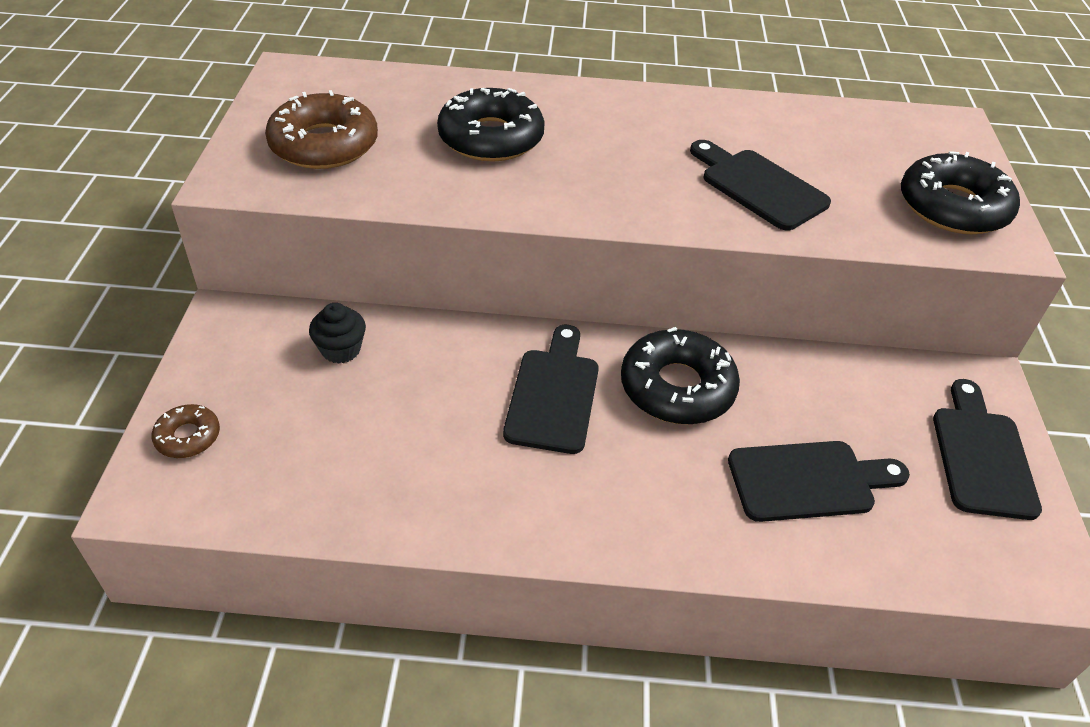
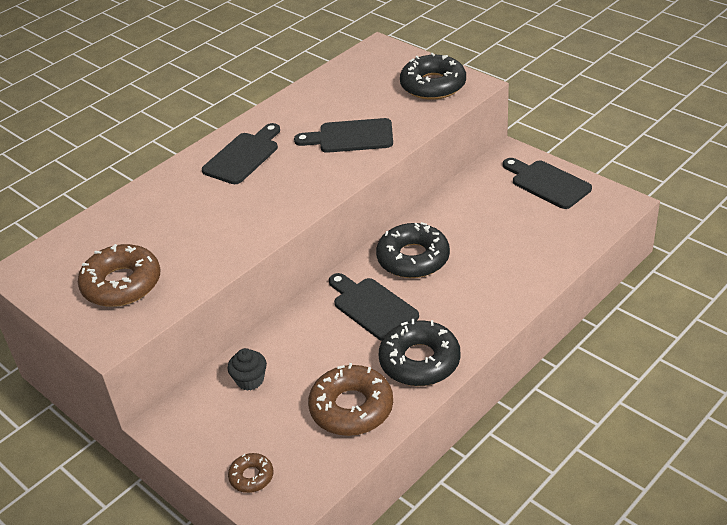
camera: 45 degrees left, 5 degrees down
black donut [437,88,545,162] -> black donut moved to [379,319,460,386]
black cutting board [728,441,910,522] -> black cutting board moved to [202,123,280,184]
none -> brown donut [308,363,393,436]

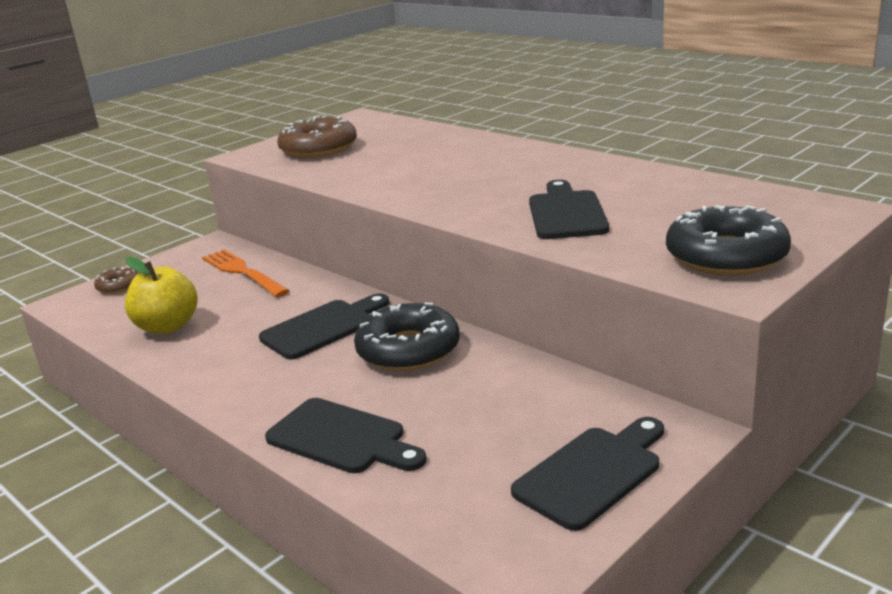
camera: 90 degrees right, 15 degrees down
black cutting board [202,123,280,184] -> black cutting board moved to [265,398,426,473]
black cupcake [228,348,267,391] -> orange fork [202,249,290,297]
brown donut [308,363,393,436] -> yellow apple [125,257,198,334]
black donut [379,319,460,386] -> none

